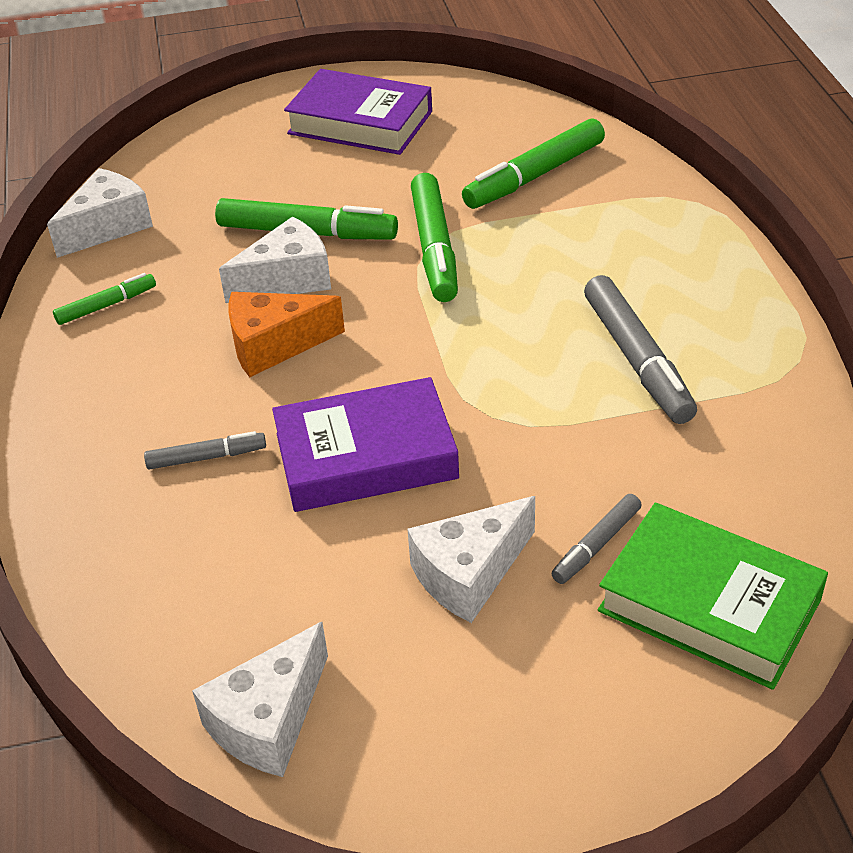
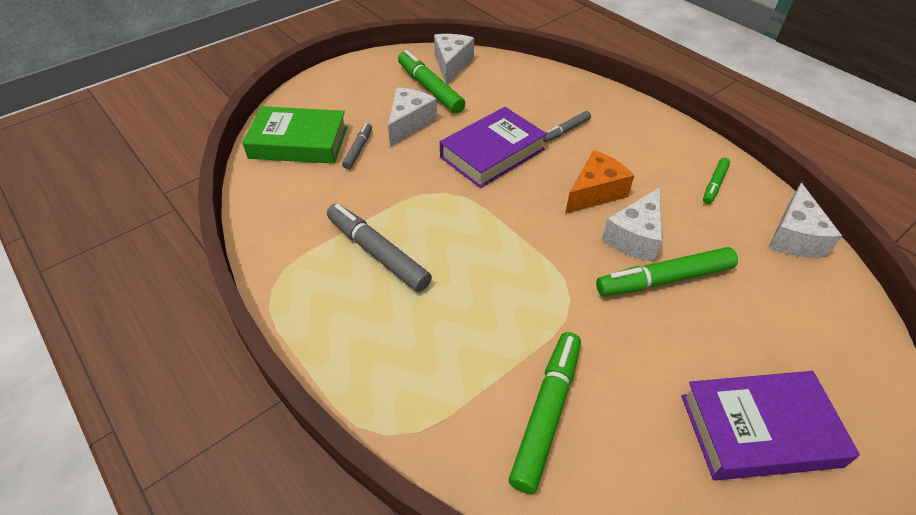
camera: 150 degrees right, 5 degrees up
green marker [411,173,458,302] -> green marker moved to [398,50,465,114]

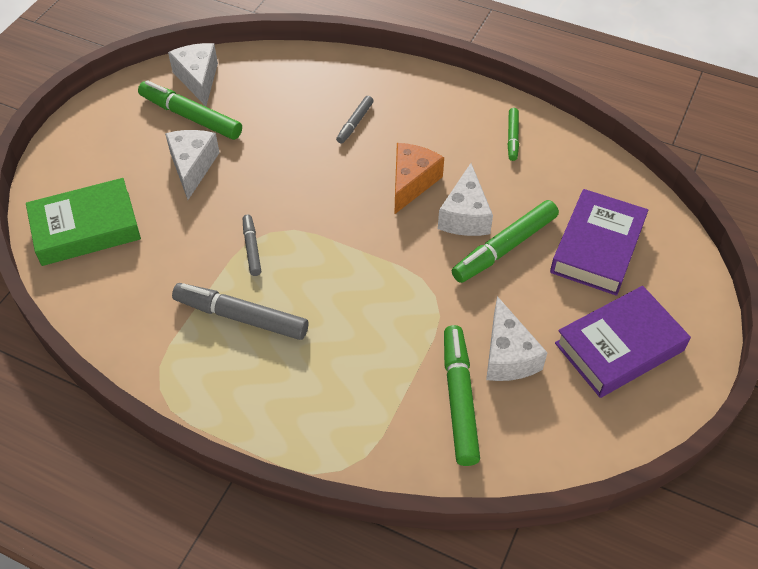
camera: 25 degrees left, 5 degrees up
grey marker [342,123,372,169] -> grey marker moved to [243,215,261,276]
purple book [440,107,547,188] -> purple book moved to [550,189,648,296]
white cheese [768,183,842,258] -> white cheese moved to [486,296,547,381]

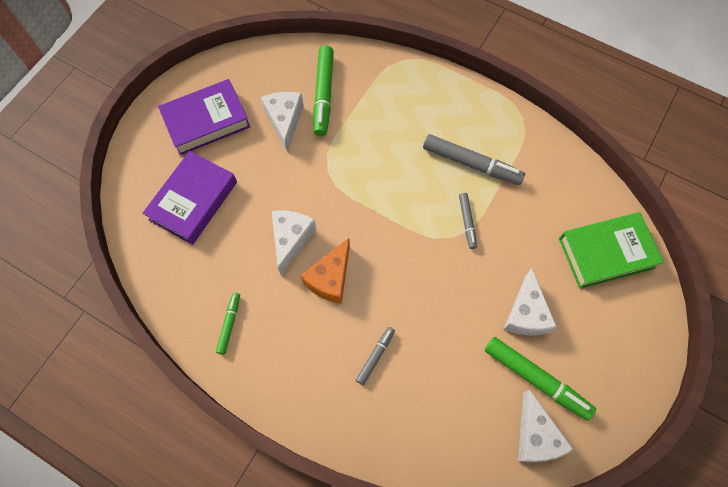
camera: 175 degrees left, 15 degrees up
green marker [452,200,559,283] -> none

